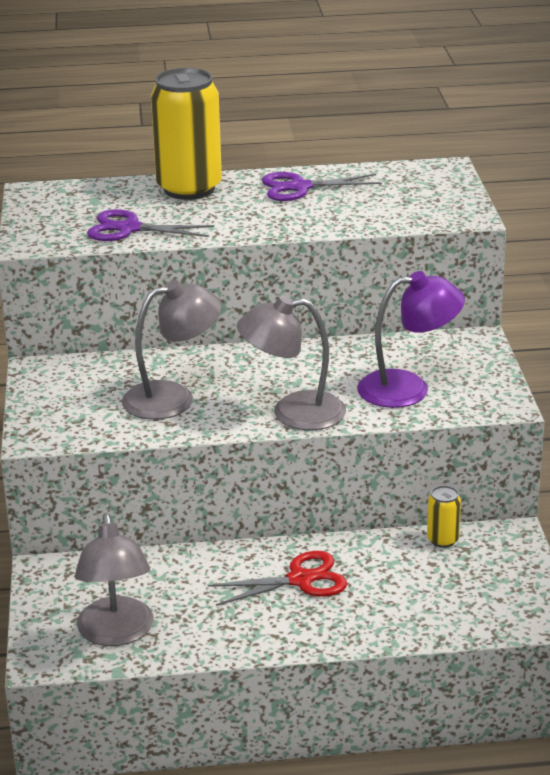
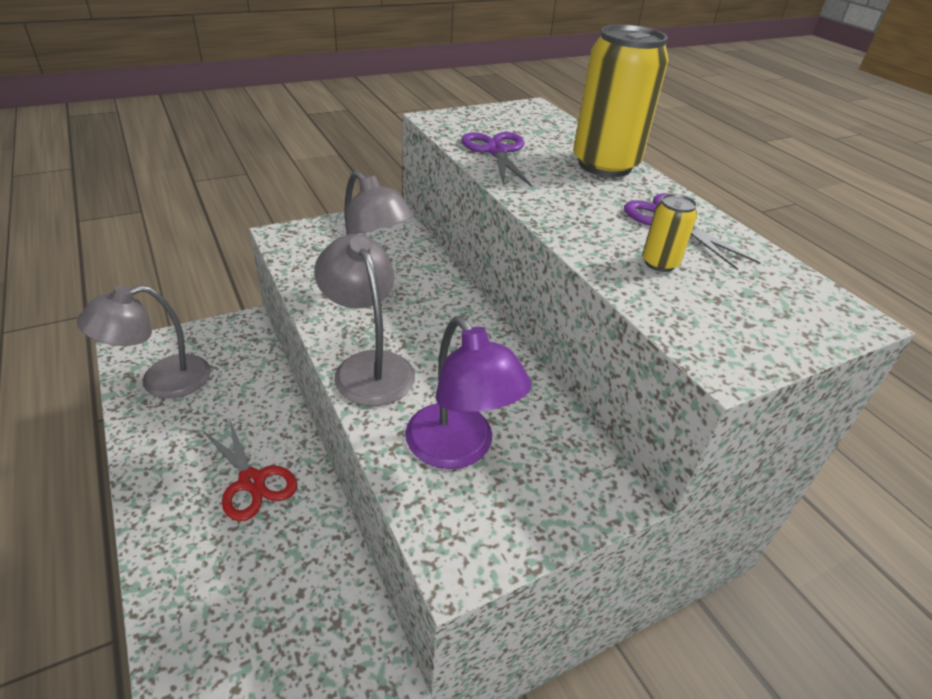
camera: 65 degrees right, 10 degrees up
yellow can [427,485,461,548] -> yellow can moved to [642,194,697,272]

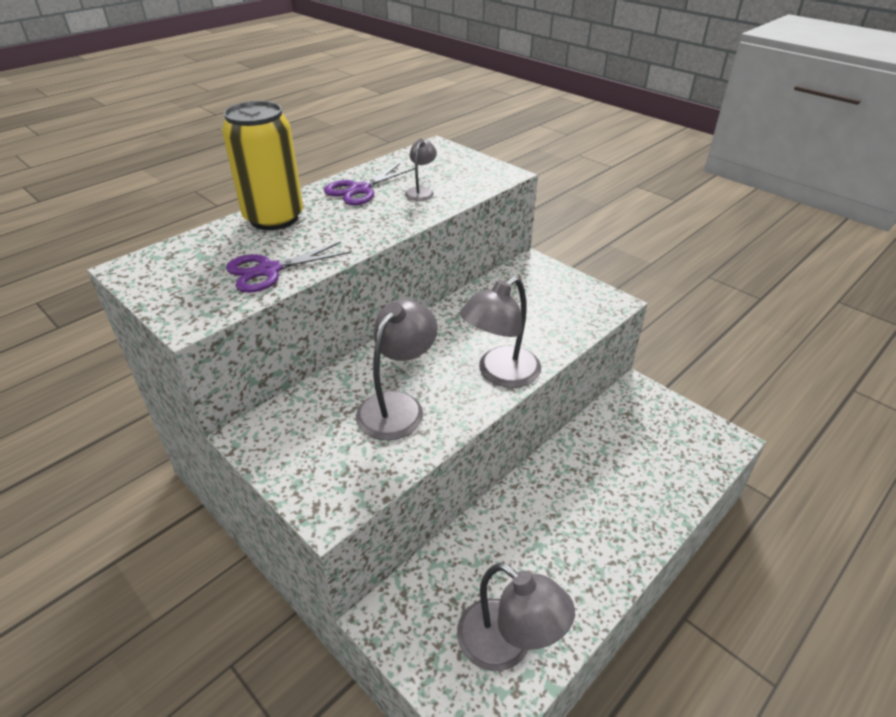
camera: 105 degrees left, 0 degrees up
red scissors [202,418,297,521] -> none
purple lamp [405,316,532,469] -> none
yellow can [642,194,697,272] -> grey lamp [405,139,437,201]

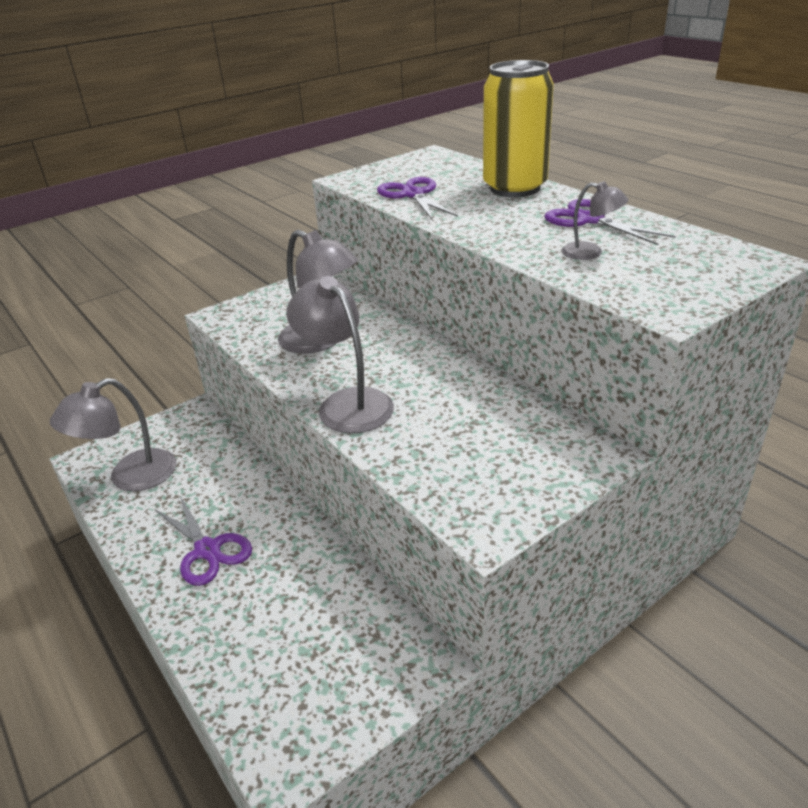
camera: 100 degrees right, 5 degrees down
none -> purple scissors [155,496,252,586]

